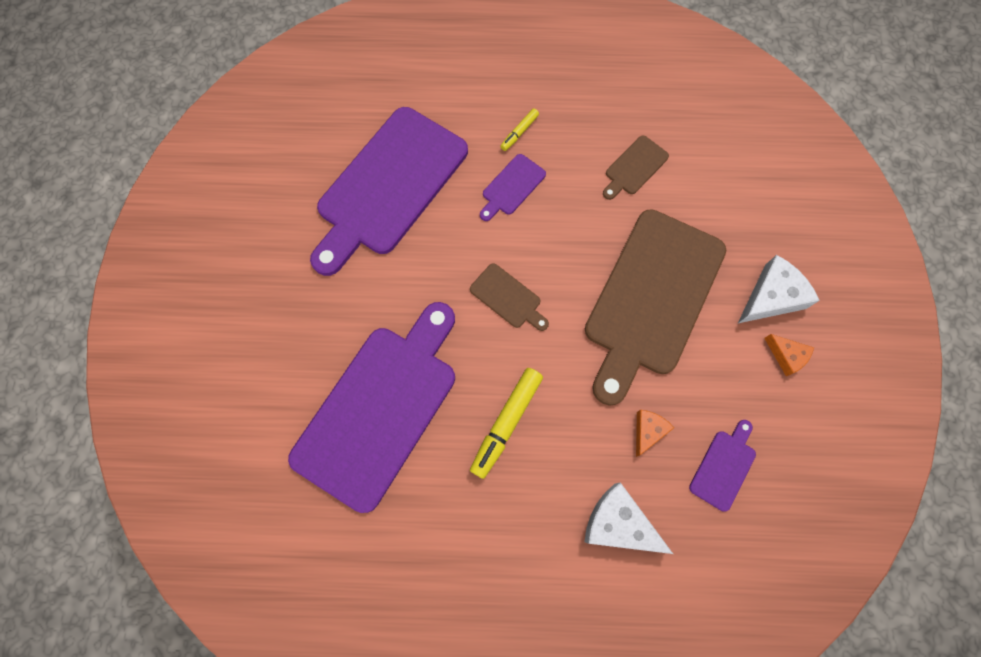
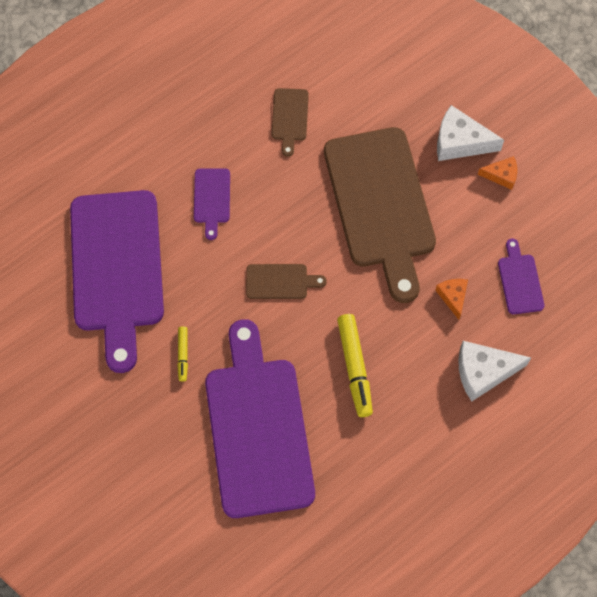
camera: 40 degrees left, 5 degrees down
yellow marker [500,108,539,151] -> yellow marker moved to [177,326,188,382]
white cheese [738,255,820,323] -> white cheese turned 90 degrees counterclockwise [437,105,504,161]

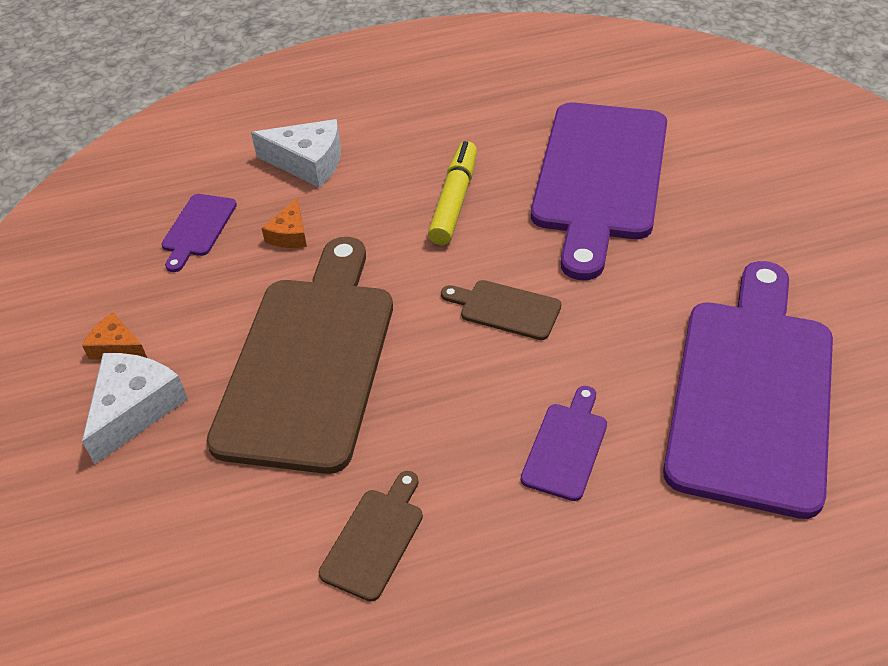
camera: 155 degrees left, 20 degrees down
yellow marker [177,326,188,382] -> none
white cheese [437,105,504,161] -> white cheese turned 105 degrees counterclockwise [82,353,188,464]

